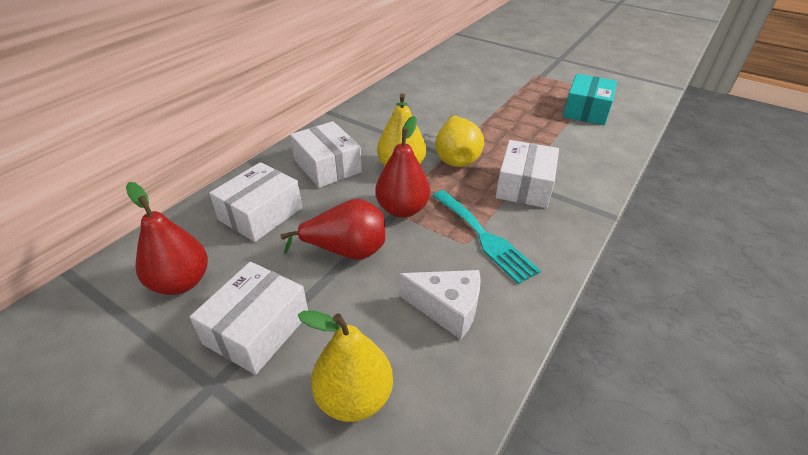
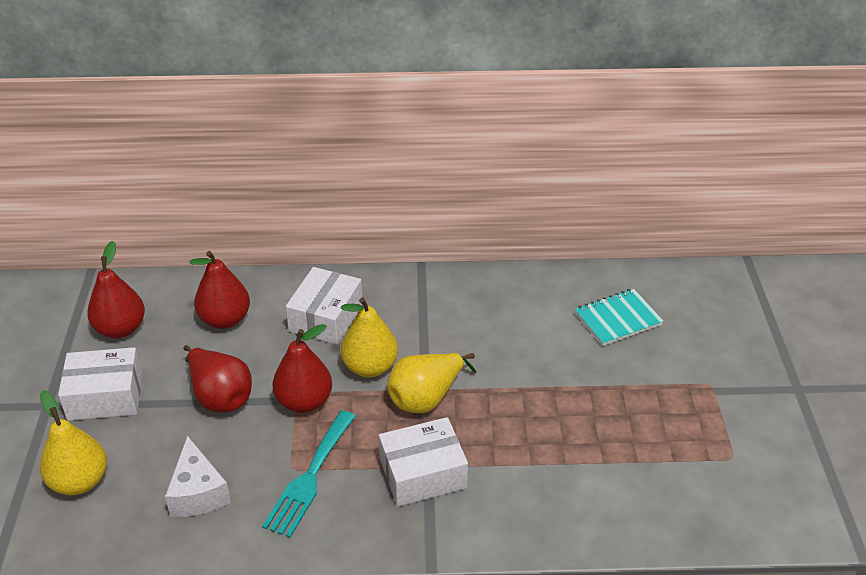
camera: 55 degrees right, 0 degrees up
white box [209,162,302,242] -> red pear [189,251,250,329]
turquoise box [563,74,617,125] -> none
none -> turquoise notebook [575,289,664,346]

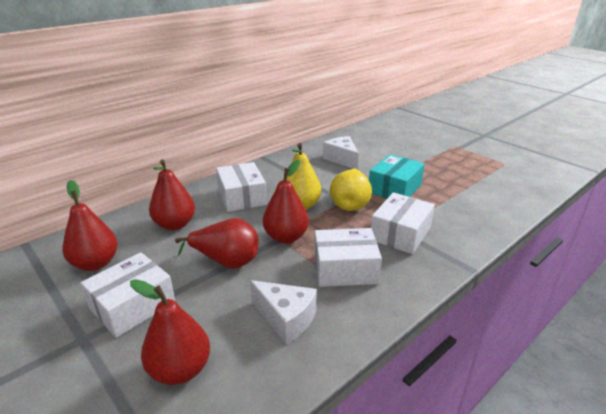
camera: 40 degrees left, 10 degrees down
yellow pear [40,390,107,495] -> red pear [130,279,210,385]
turquoise fork [262,410,356,538] -> white box [314,228,382,287]
turquoise notebook [575,289,664,346] -> none
none -> white cheese [323,136,359,169]
none -> turquoise box [369,154,425,199]

